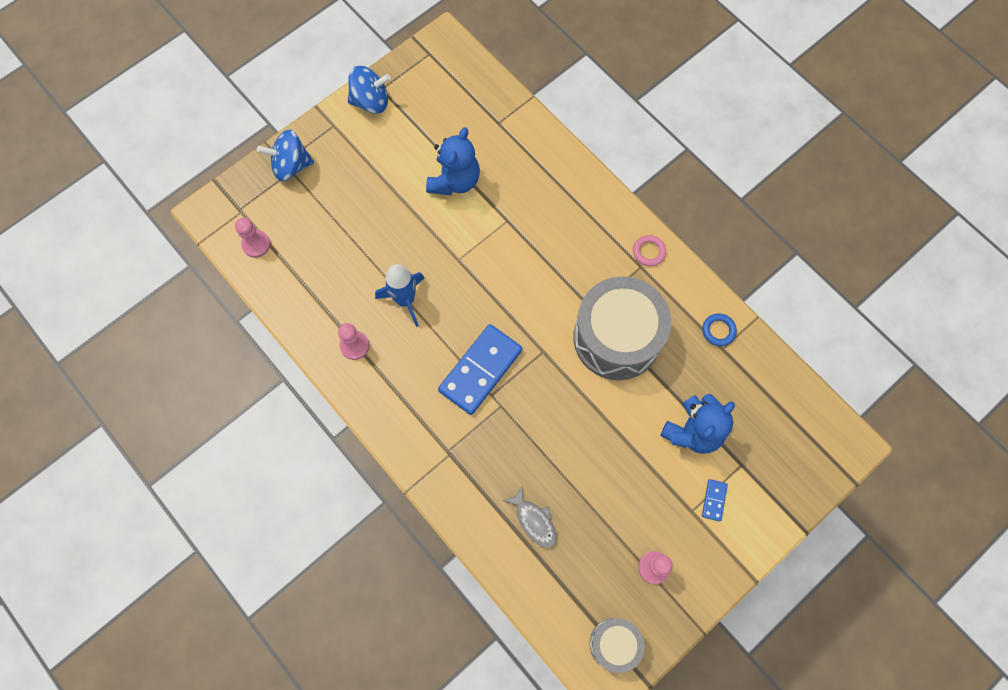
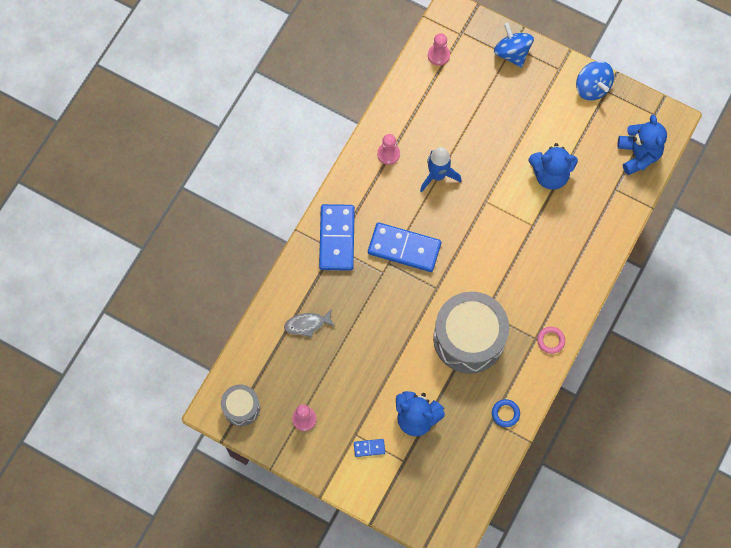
camera: 70 degrees right, 0 degrees up
grey fish [503,486,557,548] -> grey fish turned 45 degrees clockwise [284,309,335,338]
none -> blue domino [319,204,355,271]
none -> blue teddy bear [618,114,667,175]

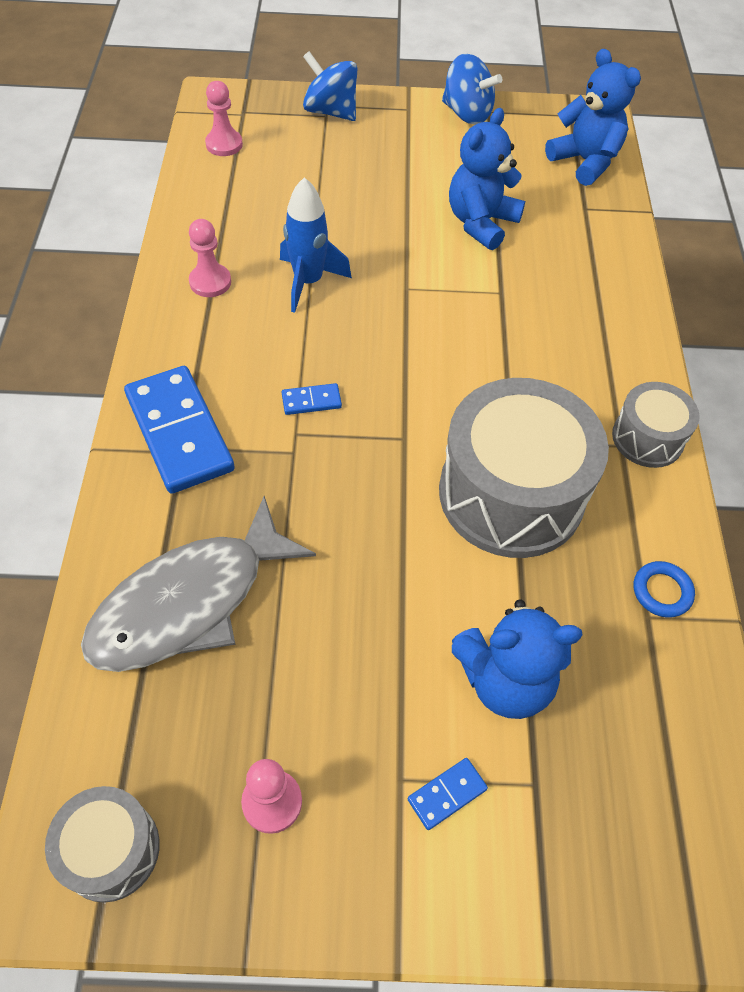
camera: 30 degrees left, 15 degrees down
grey fish [284,309,335,338] -> grey fish [81,496,316,672], size x2.12
blue domino [368,222,441,272] -> blue domino [282,383,342,415], size x0.43
blue teddy bear [528,143,578,190] -> blue teddy bear turned 150 degrees clockwise [449,108,525,250]
pink ring [537,327,565,354] -> grey drum [612,382,700,468]

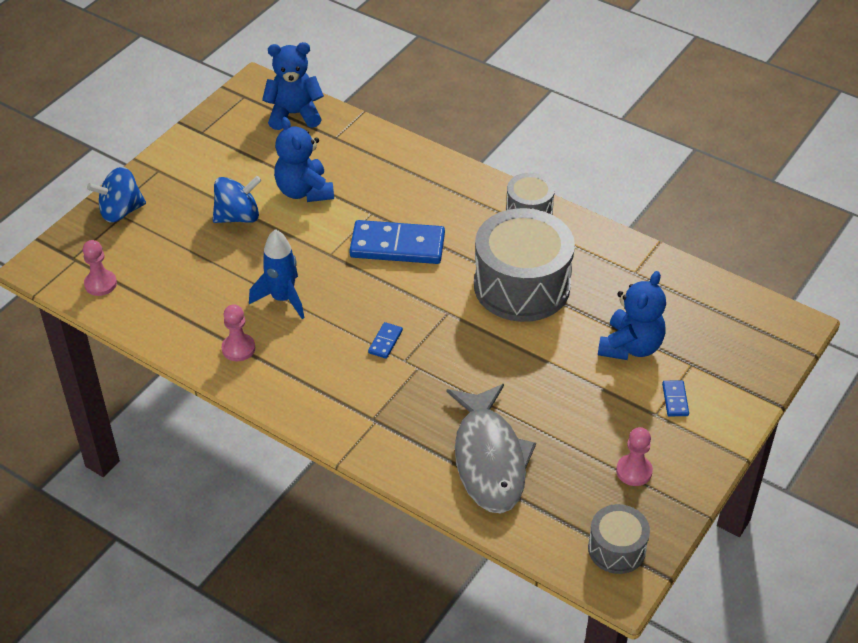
camera: 55 degrees left, 10 degrees down
blue domino [124,366,235,494] -> blue domino moved to [349,220,445,264]
blue spinning top [442,53,502,125] -> blue spinning top moved to [213,176,261,223]
blue ring [634,561,695,618] -> none

